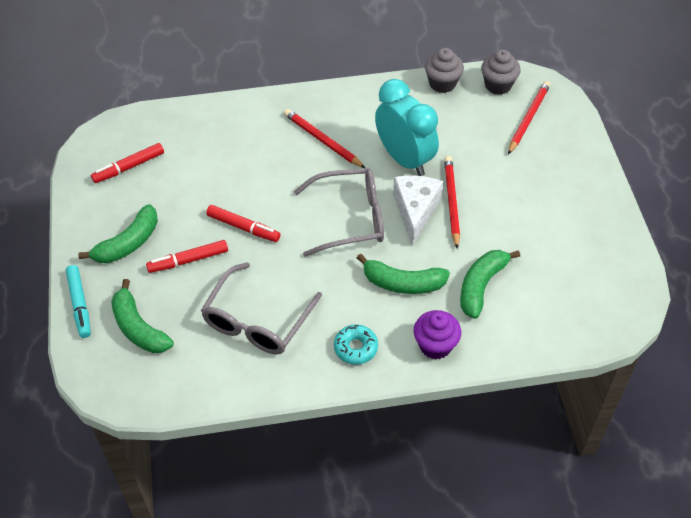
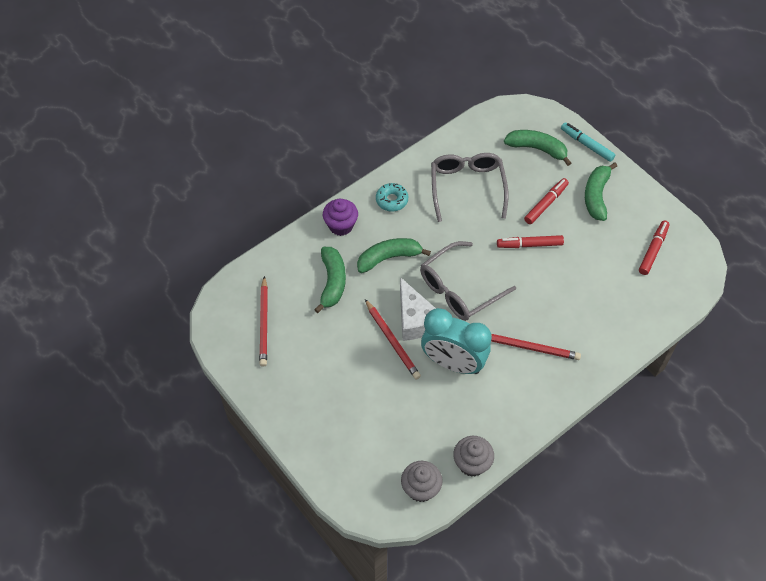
camera: 150 degrees right, 5 degrees up
red pencil [508,81,551,154] -> red pencil moved to [259,276,268,367]

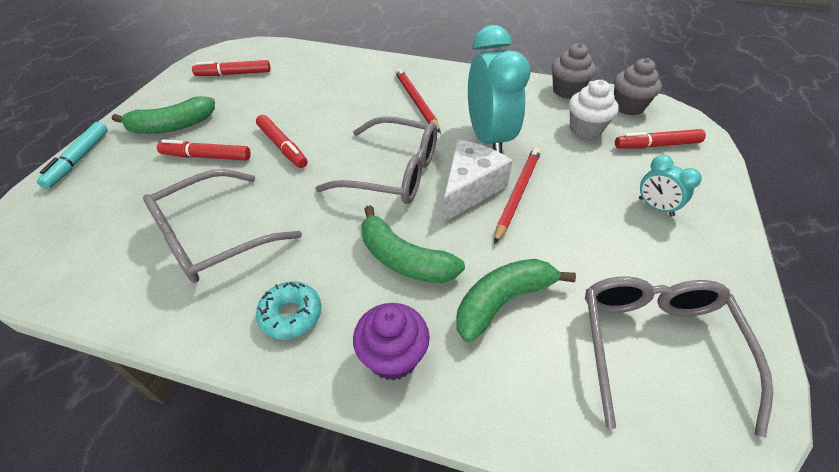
camera: 125 degrees left, 10 degrees down
red pencil [259,276,268,367] -> grey glasses [585,276,774,438]
green banana [504,130,571,166] -> none
none -> white cupcake [569,80,619,139]
none -> red marker [615,129,706,149]
none -> turquoise clock [639,155,702,216]

